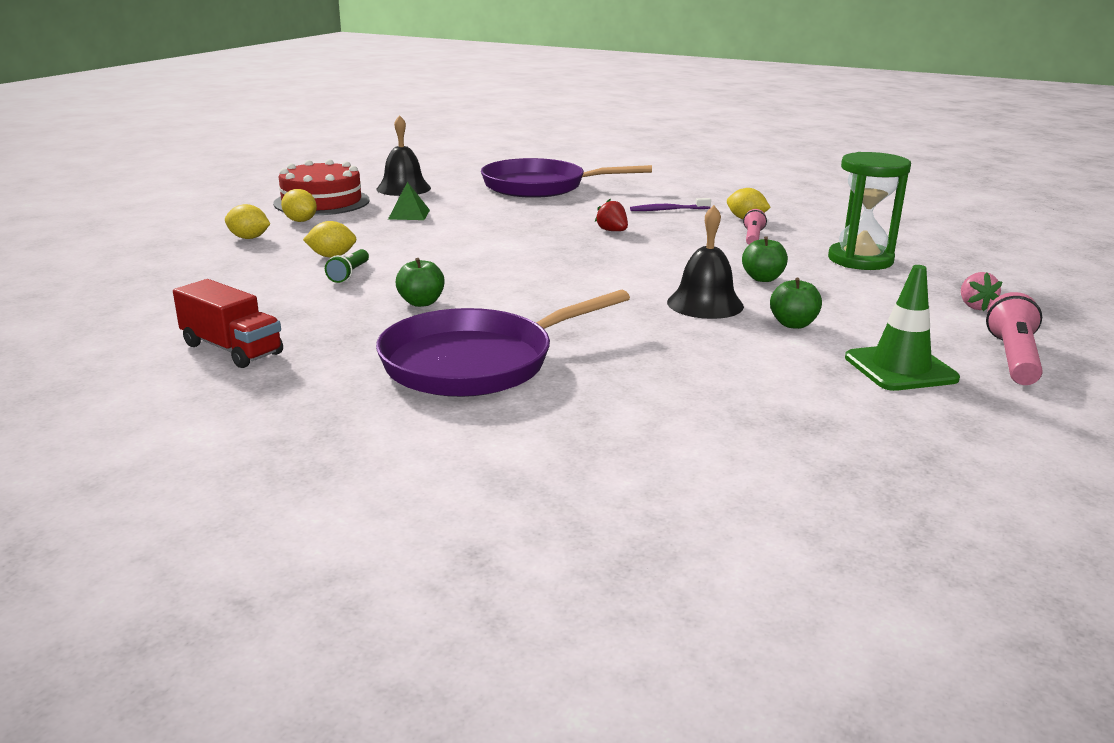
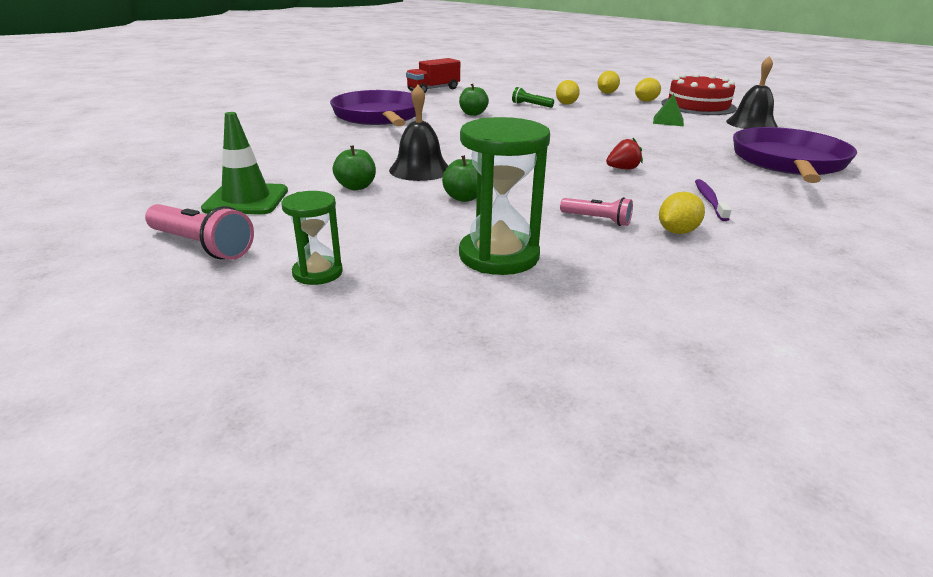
camera: 105 degrees right, 5 degrees up
pink strawberry [961,272,1002,312] -> green hourglass [282,191,343,285]

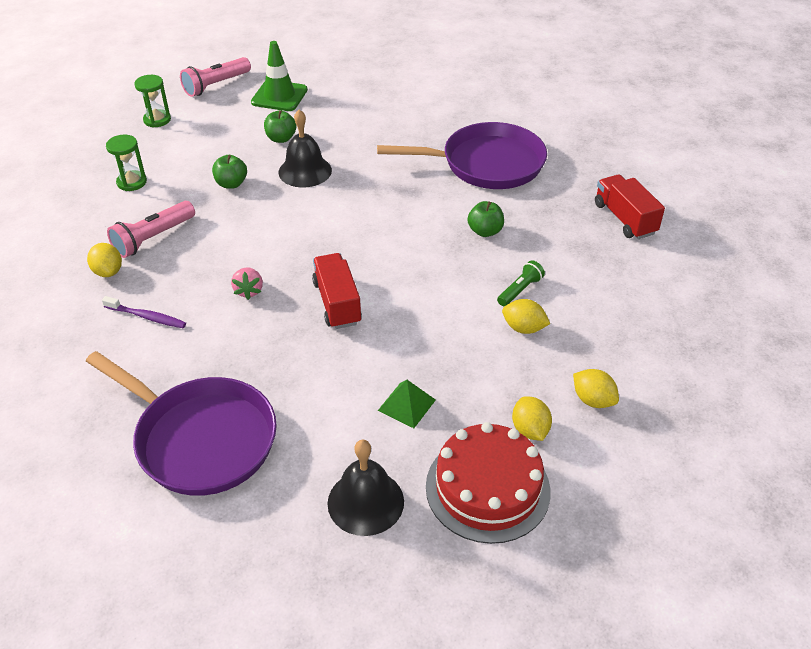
camera: 105 degrees right, 15 degrees up
green hourglass [459,117,550,275] -> green hourglass [106,135,147,191], size x0.57
pink flashlight [560,197,633,226] -> pink flashlight [107,201,195,258], size x1.63
red strawberry [606,138,643,169] -> pink strawberry [231,267,263,300]
none -> red truck [312,253,362,329]

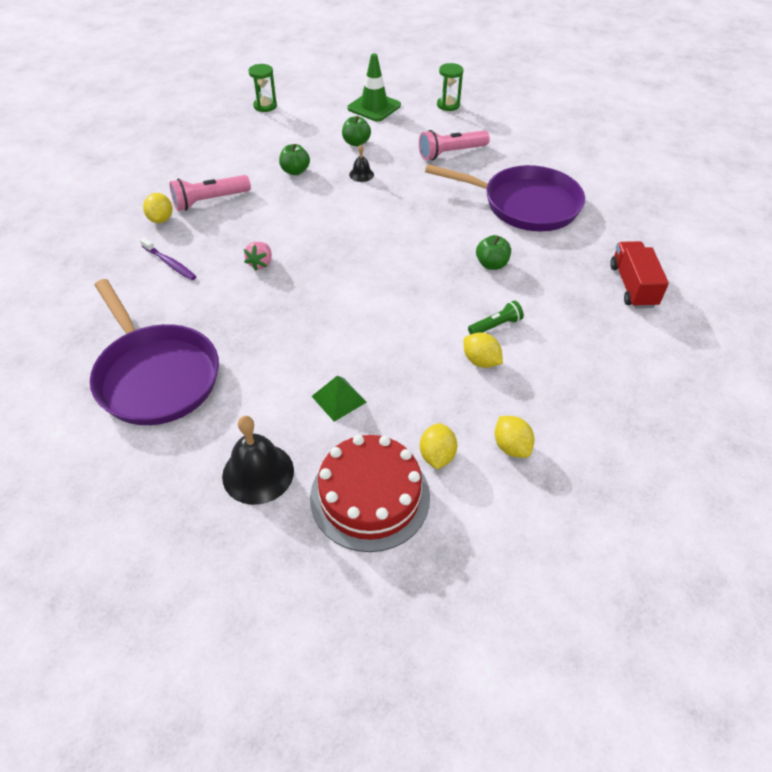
camera: 20 degrees right, 5 degrees up
green hourglass [106,135,147,191] -> green hourglass moved to [437,63,463,111]
pink flashlight [180,57,251,97] -> pink flashlight moved to [419,130,490,160]
black bell [279,110,332,188] -> black bell [349,145,374,182], size x0.52
red truck [312,253,362,329] -> none

